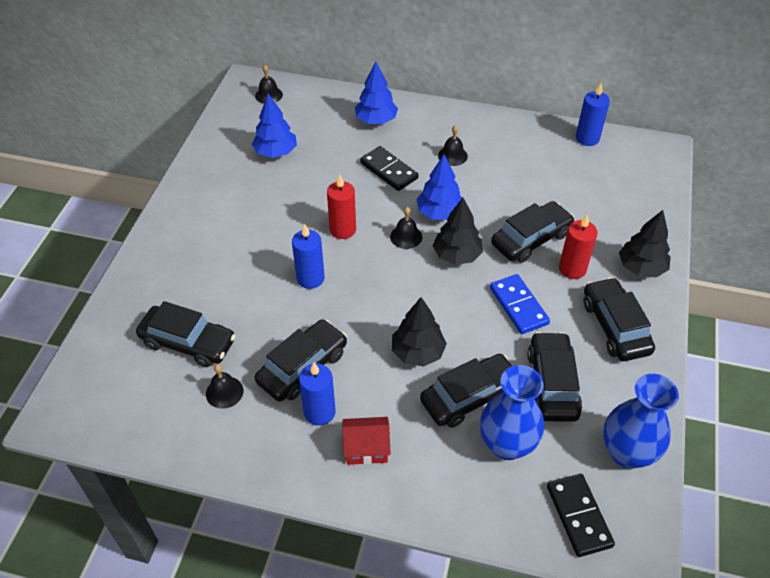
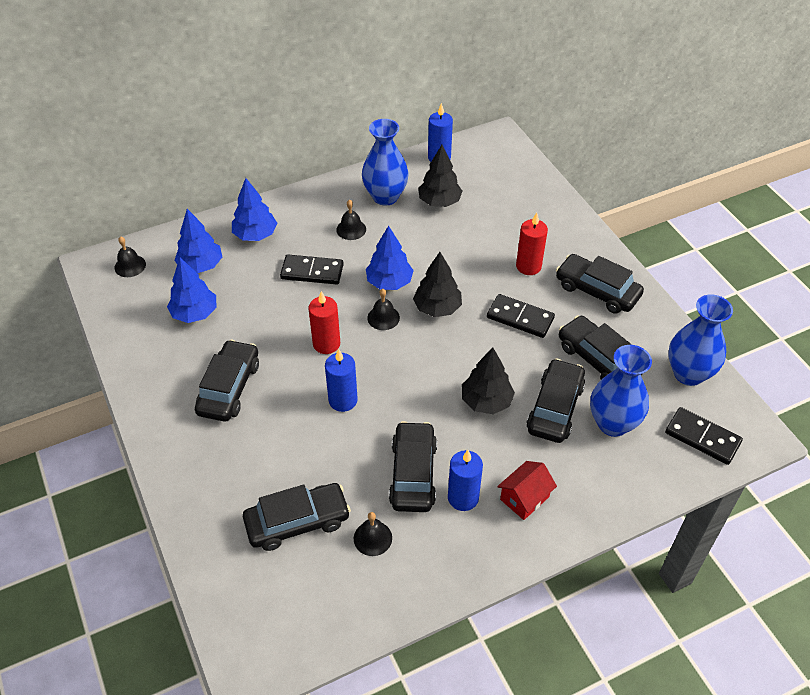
camera: 40 degrees left, 0 degrees up
blue domino [490,274,550,334] -> black domino [487,294,555,338]
black car [491,201,575,263] -> black car moved to [195,340,259,421]
black tree [619,210,671,277] -> black tree moved to [418,145,462,207]
none -> blue tree [174,209,222,273]
none -> blue vase [362,119,409,206]

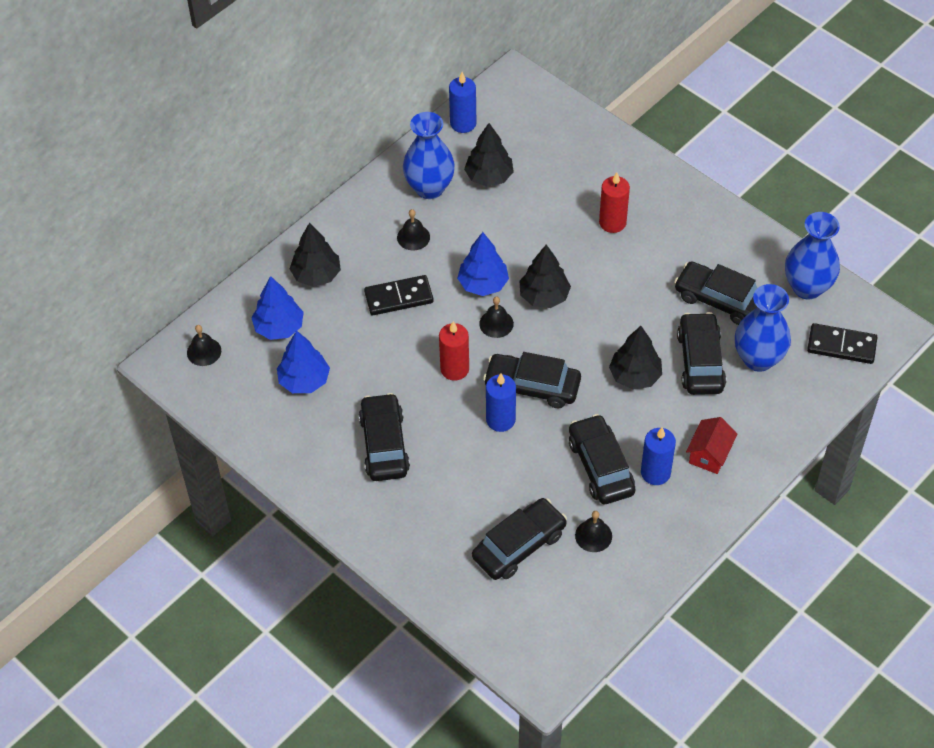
camera: 20 degrees left, 5 degrees up
blue tree [232,178,277,241] -> black tree [290,223,341,287]
black domino [487,294,555,338] -> none
black car [556,254,644,314] -> black car moved to [483,352,581,408]

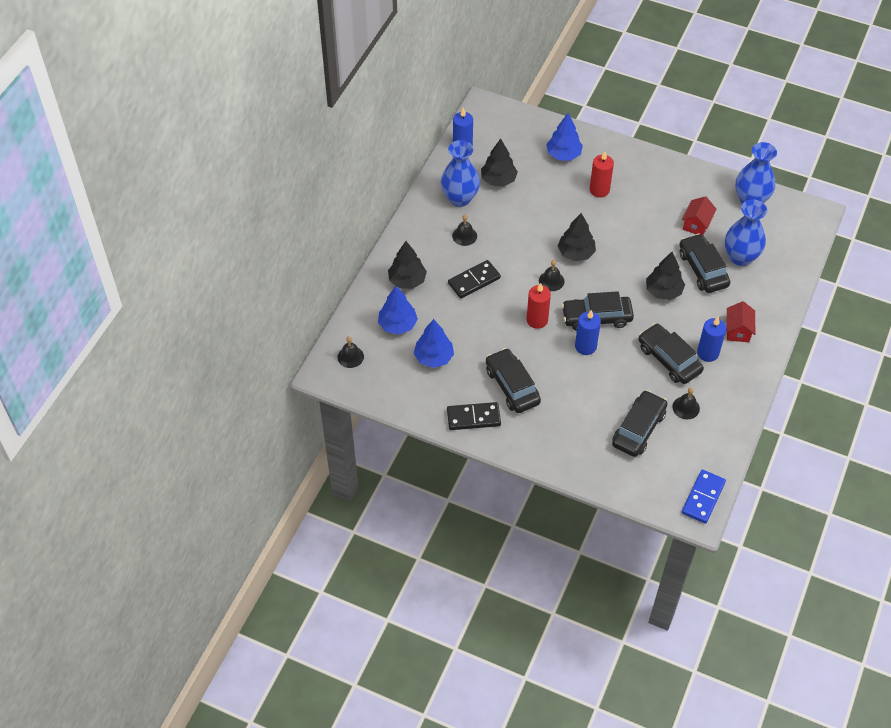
camera: 20 degrees left, 0 degrees up
blue tree [457,232,509,296] -> blue tree moved to [546,113,583,161]
black car [674,261,757,325] -> red house [682,196,717,235]
black domino [807,323,877,364] -> black domino moved to [447,402,501,430]
none -> blue domino [682,470,726,524]

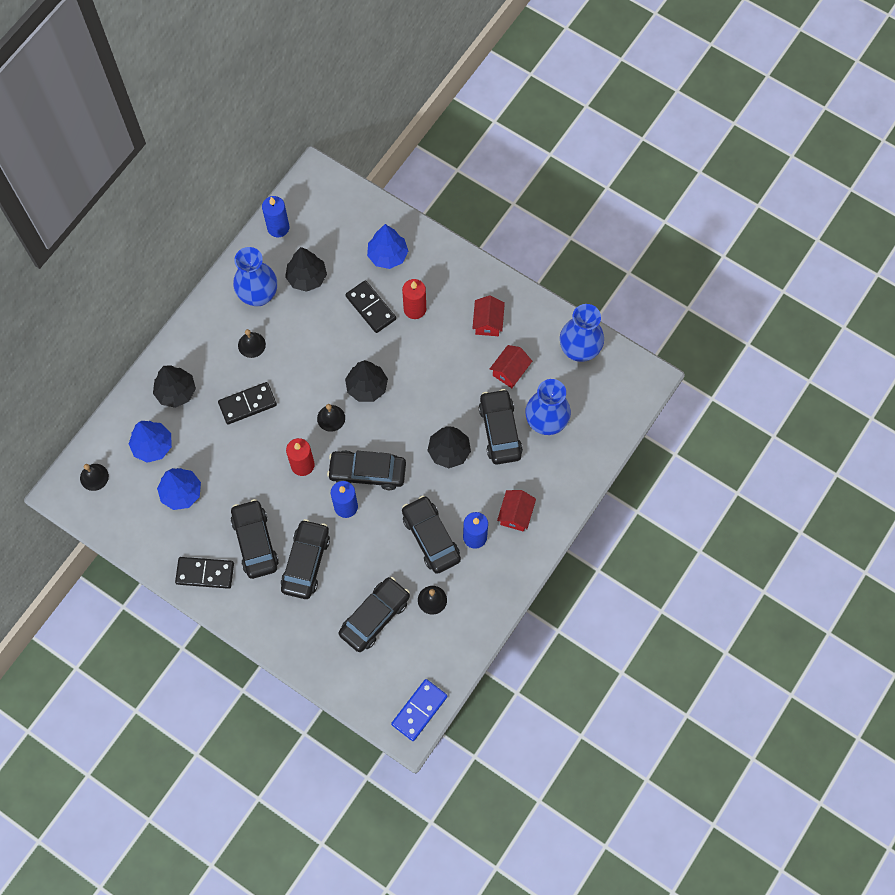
camera: 10 degrees right, 15 degrees up
none -> black car [281,519,330,599]
none -> black domino [345,280,396,333]
none -> red house [472,295,505,336]

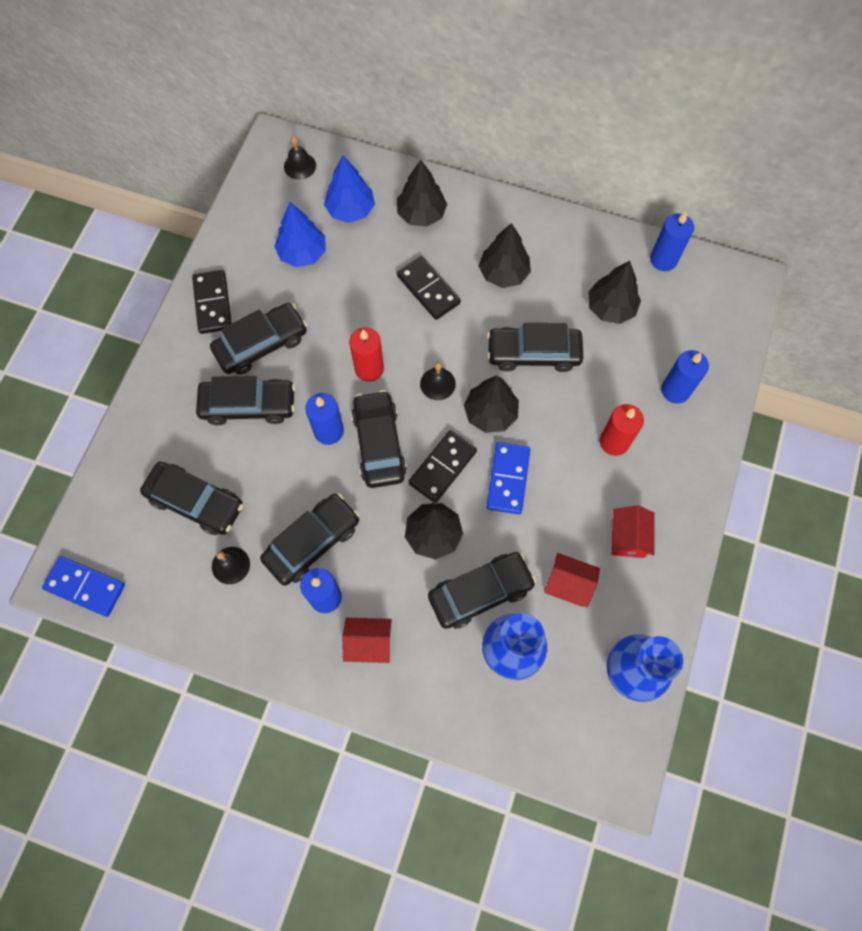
camera: 75 degrees right, 0 degrees up
blue vase [233,247,277,306] -> none
black bell [238,329,266,358] -> black tree [479,223,531,288]
black domino [345,280,396,333] -> black domino moved to [408,430,477,503]
blue tree [367,224,408,269] -> blue candle [661,350,709,404]
red house [472,295,505,336] -> red house turned 75 degrees counterclockwise [612,505,654,558]
none -> blue domino [486,442,531,514]
none -> black car [487,323,583,372]

